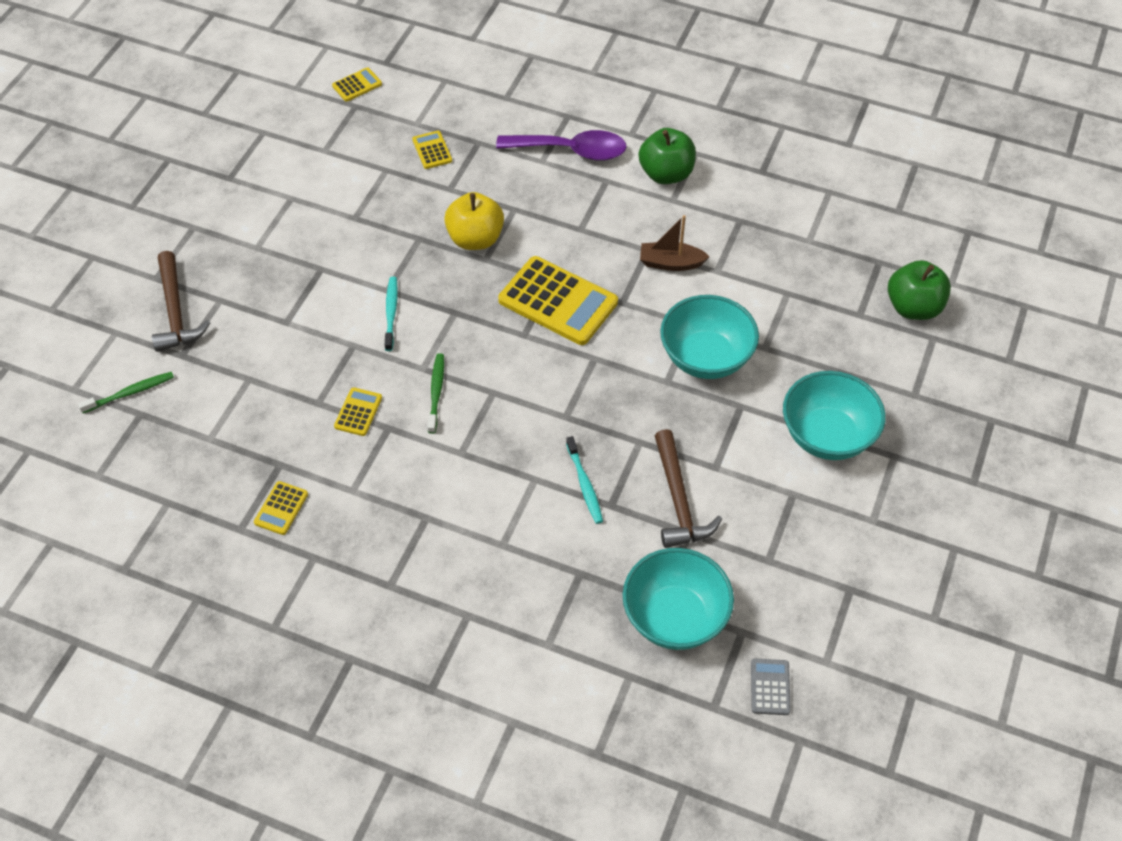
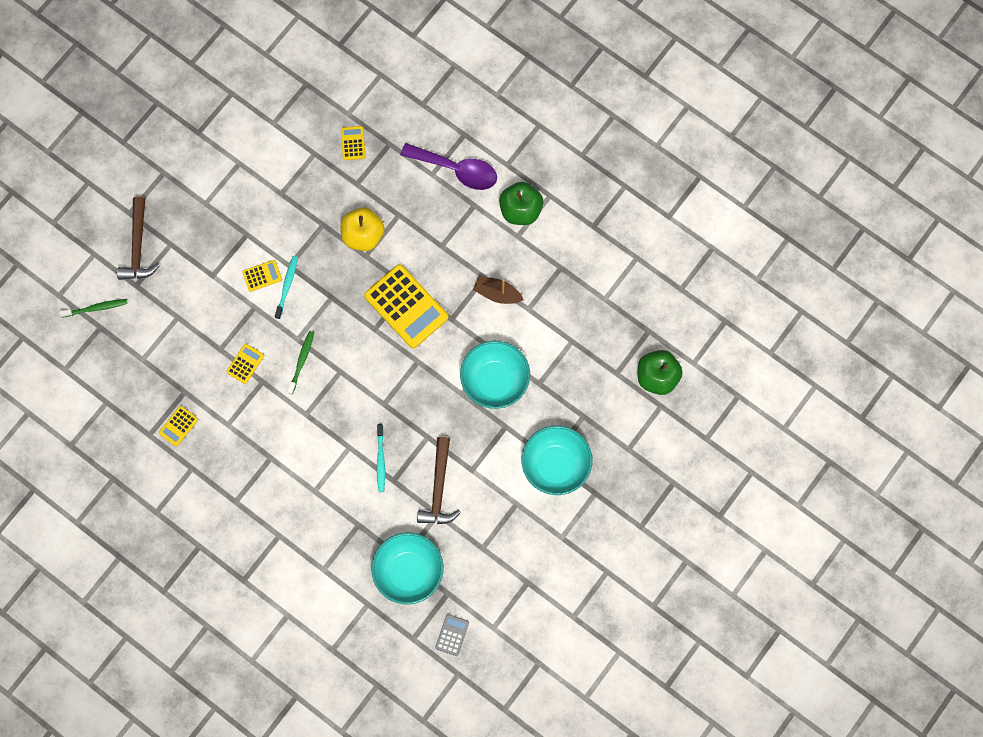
camera: 15 degrees right, 20 degrees up
yellow calculator [332,67,382,102] -> yellow calculator moved to [242,260,282,292]

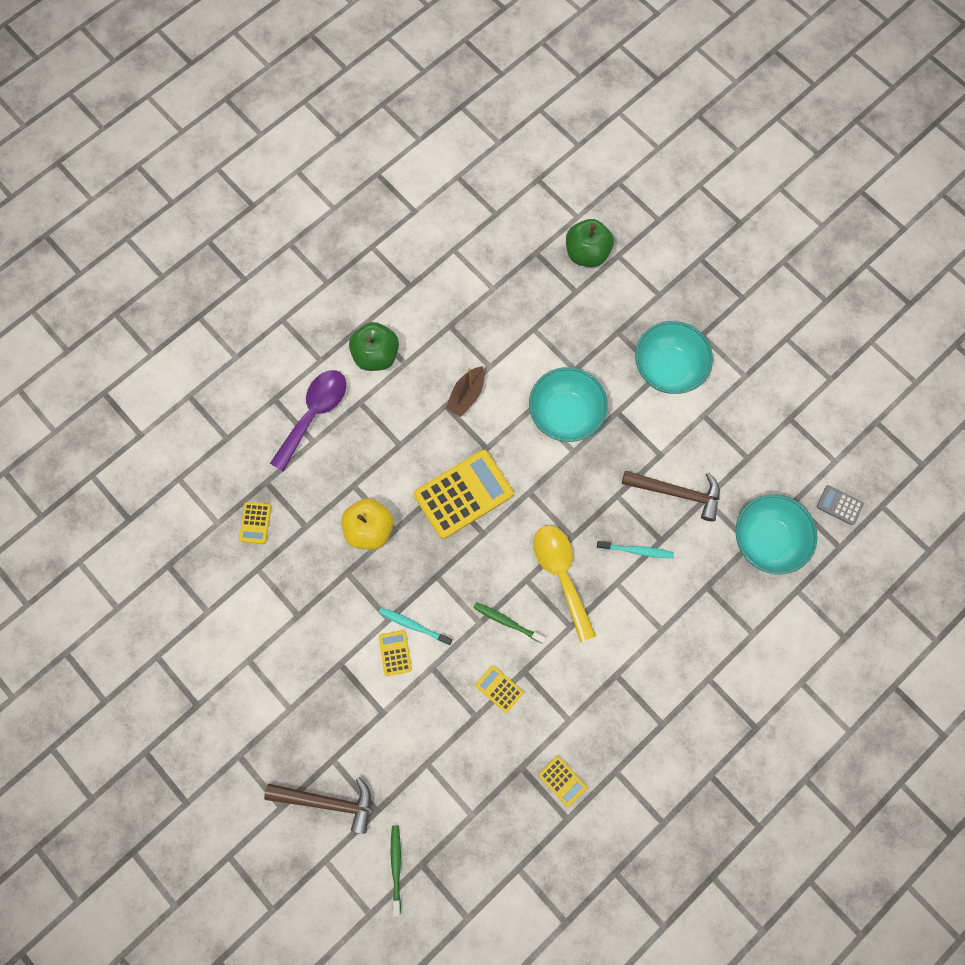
camera: 80 degrees left, 0 degrees up
yellow calculator [341,126,365,160] -> yellow calculator turned 90 degrees counterclockwise [239,502,271,544]
none -> yellow spoon [533,525,596,642]

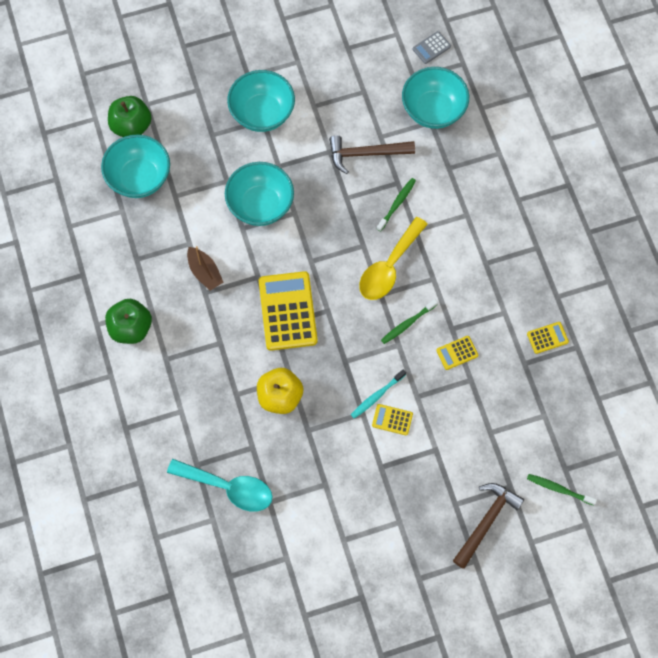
camera: 65 degrees left, 5 degrees down
yellow calculator [239,502,271,544] -> turquoise spoon [167,459,273,512]
purple spoon [270,370,346,471] -> none
yellow spoon [533,525,596,642] -> yellow spoon turned 60 degrees counterclockwise [359,217,428,300]
turquoise toothbrush [597,541,674,558] -> green toothbrush [377,178,416,231]
brown hammer [622,471,720,521] -> brown hammer turned 135 degrees counterclockwise [329,135,415,174]
none -> turquoise bowl [101,134,170,198]

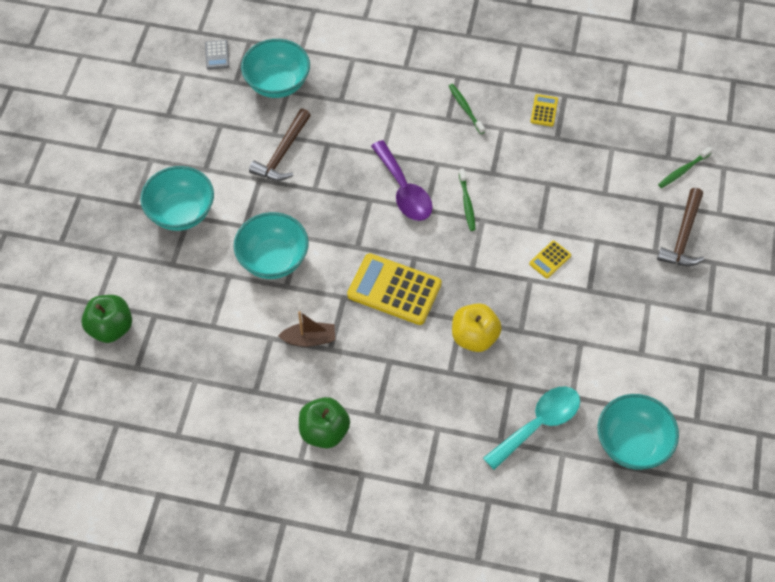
camera: 60 degrees left, 10 degrees down
turquoise bowl [101,134,170,198] -> turquoise bowl moved to [597,394,679,470]
turquoise toothbrush [351,370,406,418] -> none
yellow spoon [359,217,428,300] -> purple spoon [371,140,433,221]
green toothbrush [377,178,416,231] -> green toothbrush moved to [449,84,485,134]
yellow calculator [436,336,478,370] -> none
brown hammer [453,483,524,569] -> brown hammer turned 135 degrees counterclockwise [657,188,704,266]

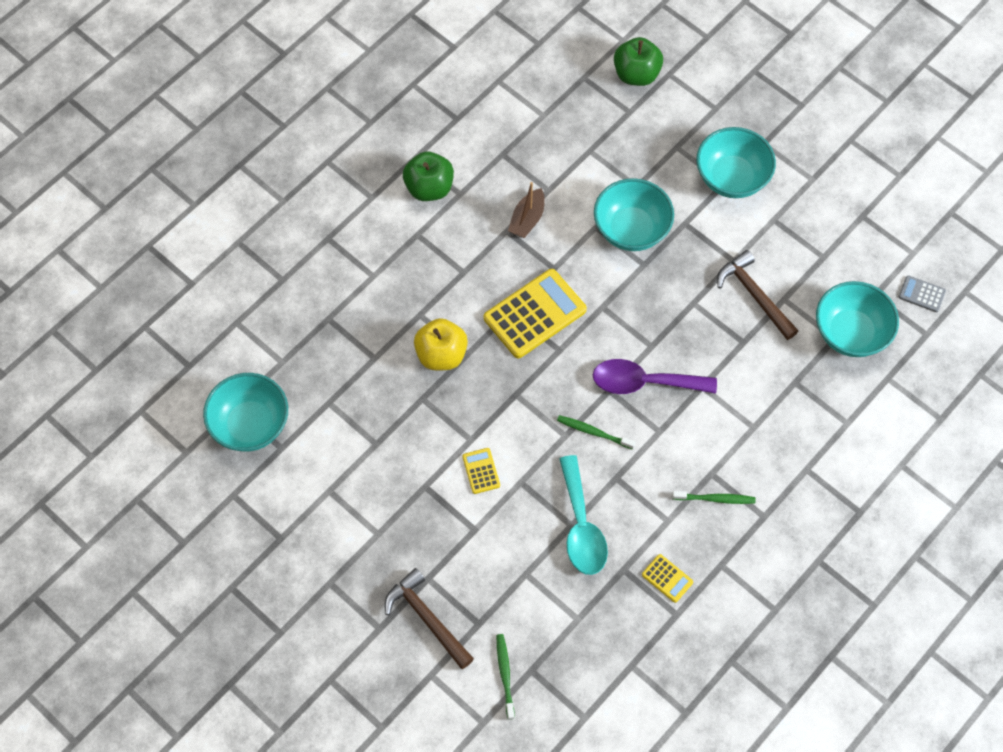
camera: 120 degrees right, 5 degrees up
turquoise spoon [483,386,580,470] -> turquoise spoon moved to [559,455,608,575]

